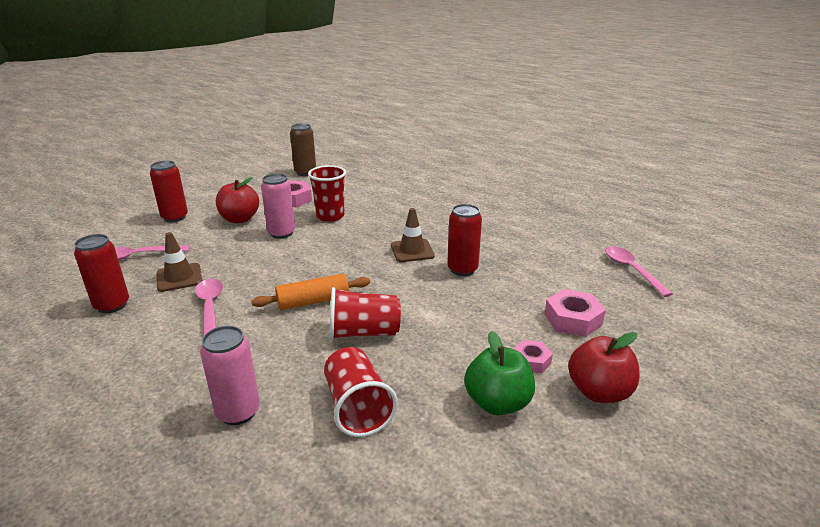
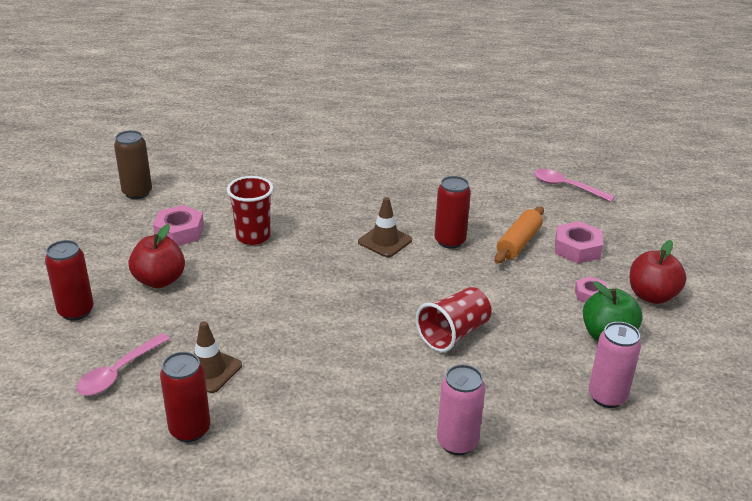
camera: 40 degrees left, 5 degrees up
pink spoon [195,279,223,337] -> none
orange rolling pin [251,274,370,310] -> orange rolling pin moved to [494,206,544,264]
pink can [261,173,295,239] -> pink can moved to [589,322,641,408]
red cup [324,347,398,437] -> none

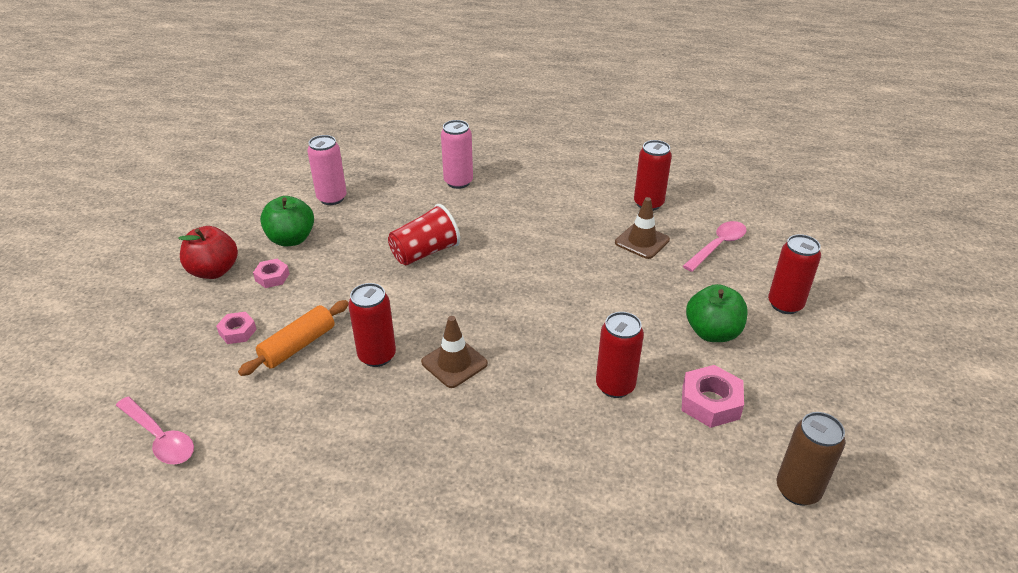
camera: 170 degrees left, 5 degrees up
red apple [129,224,185,288] -> green apple [686,284,748,342]
red cup [227,176,273,245] -> red can [596,312,644,398]
pink nut [555,221,603,264] -> pink nut [216,312,257,344], size x0.62

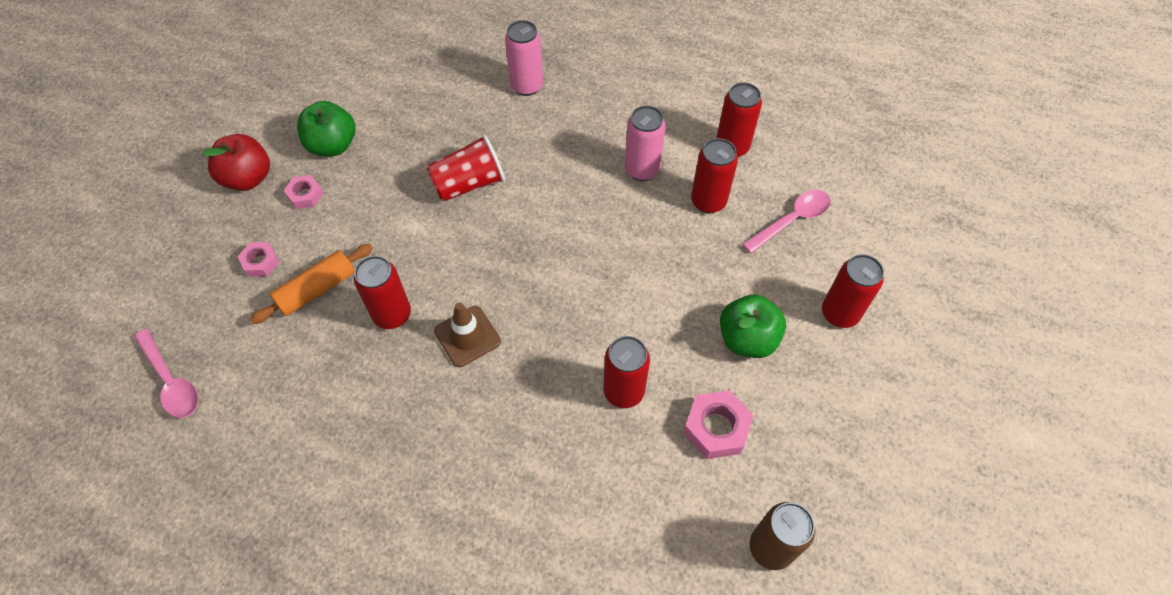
camera: 10 degrees right, 20 degrees up
pink can [307,135,347,205] -> pink can moved to [625,105,666,181]
brown traffic cone [615,197,670,259] -> red can [691,138,738,213]

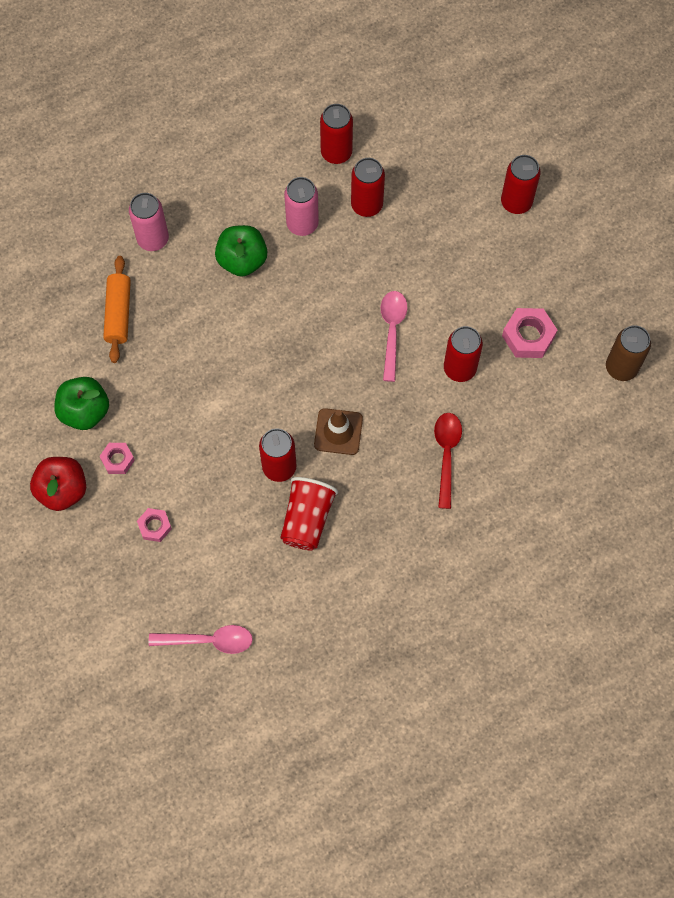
camera: 50 degrees left, 10 degrees up
orange rolling pin [250,244,373,324] -> orange rolling pin moved to [103,256,131,363]
red cup [427,134,505,201] -> red cup moved to [280,477,338,551]
green apple [720,295,786,358] -> green apple moved to [215,225,267,277]
pink spoon [742,190,831,253] -> pink spoon moved to [381,291,407,382]
none -> red spoon [434,413,462,509]

